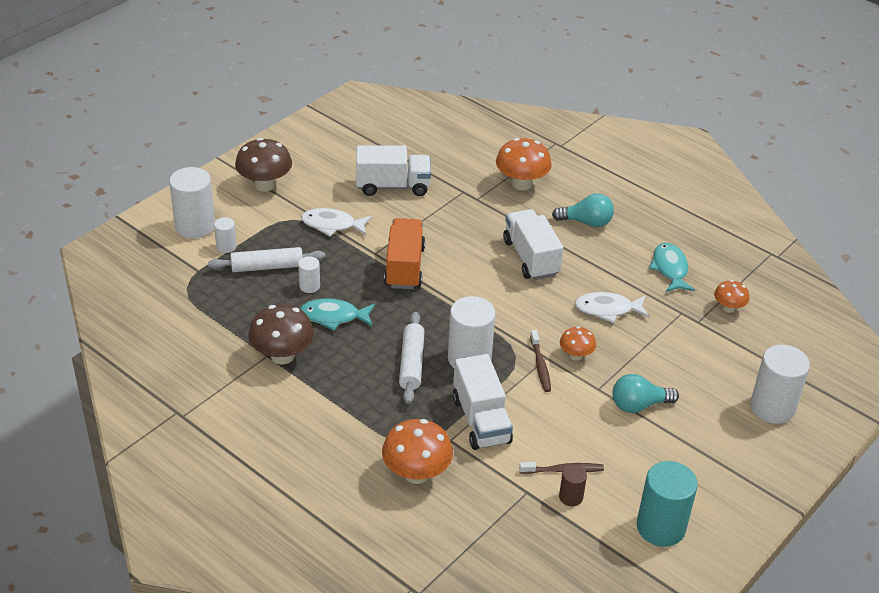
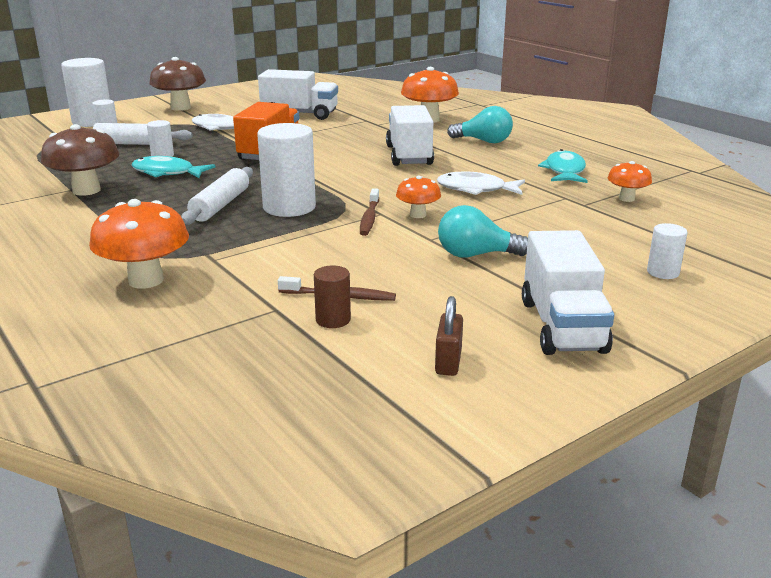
camera: 15 degrees right, 15 degrees down
white truck [453,354,513,450] -> white truck moved to [522,230,614,355]
turquoise cylinder [637,461,698,547] -> brown padlock [435,296,463,376]
white cylinder [750,345,810,424] -> white cylinder [647,223,687,279], size x0.50

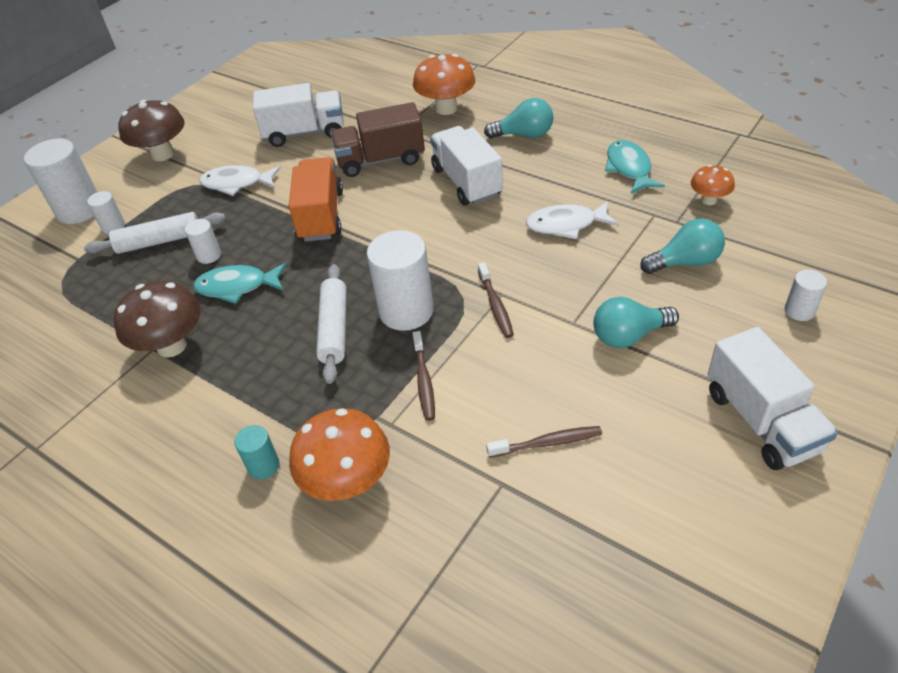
camera: 15 degrees left, 20 degrees up
brown cylinder [314,265,351,328] -> none
orange mushroom [396,176,441,218] -> none
brown padlock [435,296,463,376] -> none
none -> turquoise cylinder [235,425,279,479]
none -> brown truck [331,102,425,177]
none -> brown toothbrush [412,331,435,421]
none -> turquoise light bulb [640,218,725,274]

